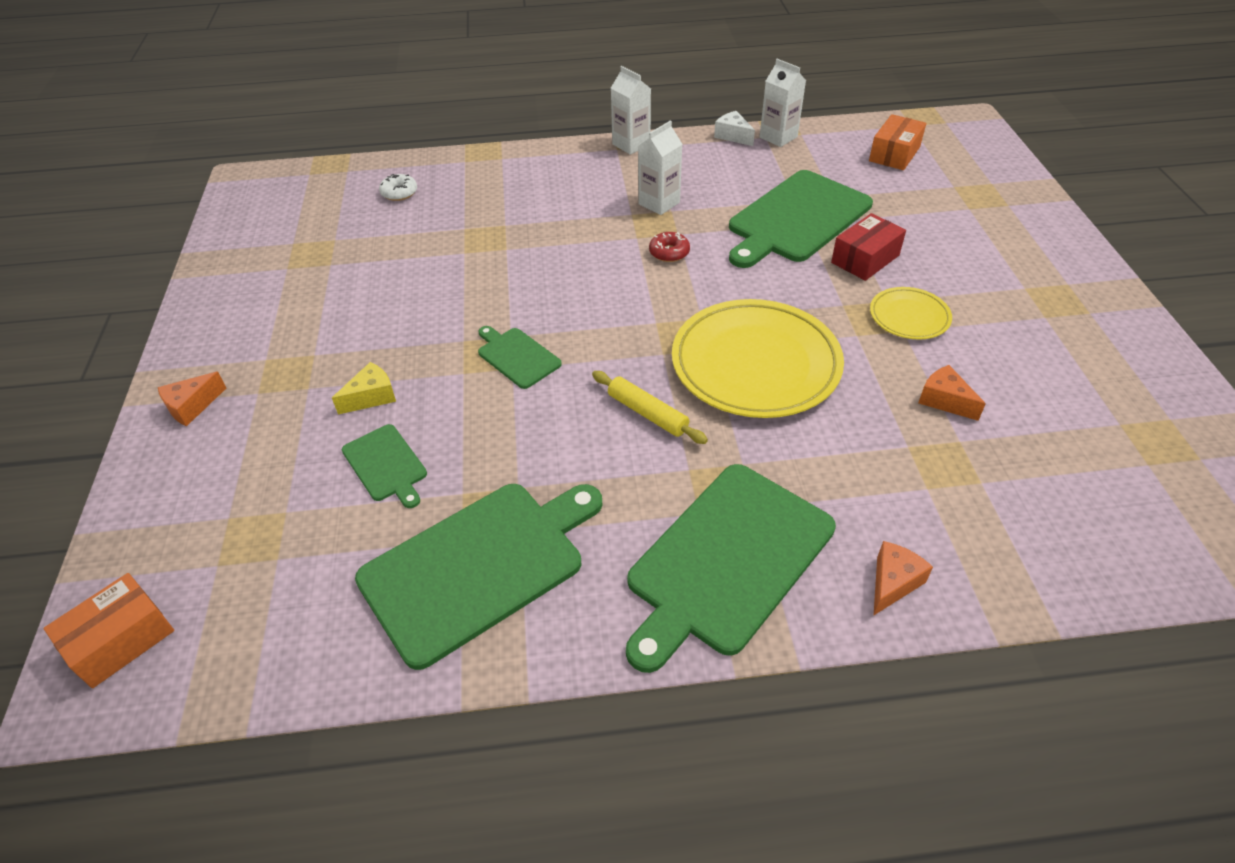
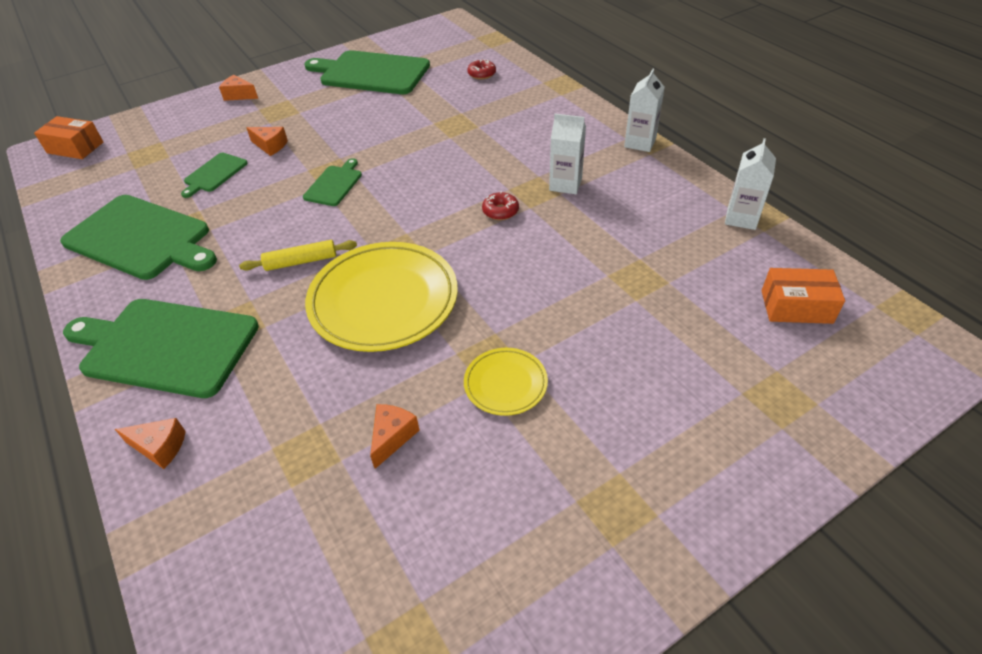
camera: 65 degrees right, 0 degrees up
yellow cheese [332,362,396,414] -> orange cheese [246,127,288,156]
white donut [379,174,417,201] -> red donut [467,59,496,79]
yellow rolling pin [592,371,708,444] -> yellow rolling pin turned 60 degrees clockwise [239,240,357,271]
white cheese [714,111,755,146] -> none
green cutting board [729,170,873,268] -> green cutting board moved to [304,50,430,94]
red box [831,213,906,281] -> none

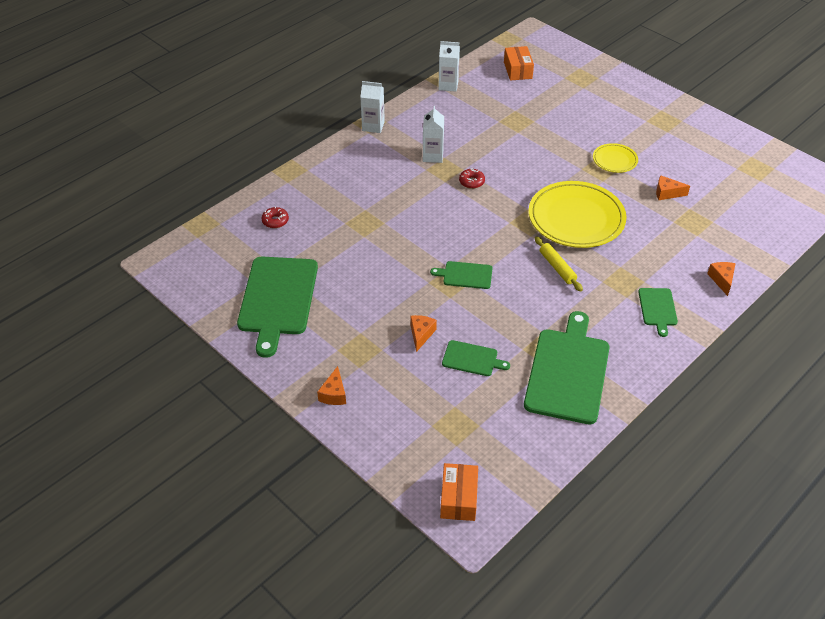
camera: 105 degrees left, 0 degrees up
green cutting board [63,299,259,398] -> green cutting board [639,288,678,337], size x0.48

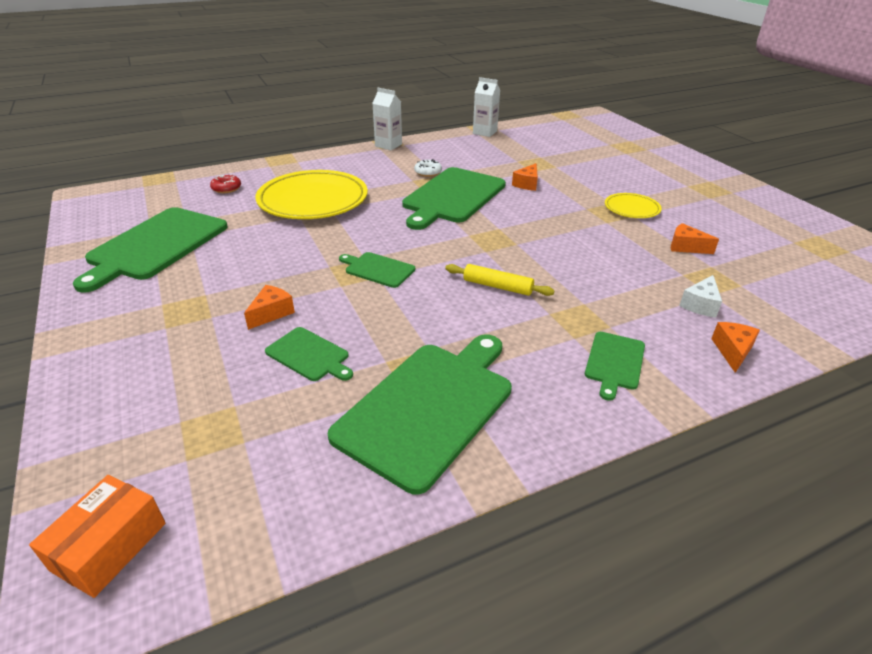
camera: 20 degrees right, 10 degrees down
orange cheese [317,366,346,405] -> orange cheese moved to [512,163,538,191]
white carton [423,106,444,163] -> white donut [414,159,442,177]
red donut [459,168,485,189] -> green cutting board [402,167,506,230]
orange box [504,46,534,81] -> none
yellow plate [529,181,627,248] -> yellow plate moved to [255,170,368,219]
yellow rolling pin [535,236,583,292] -> yellow rolling pin turned 60 degrees counterclockwise [445,264,555,296]
none -> white cheese [679,275,722,318]

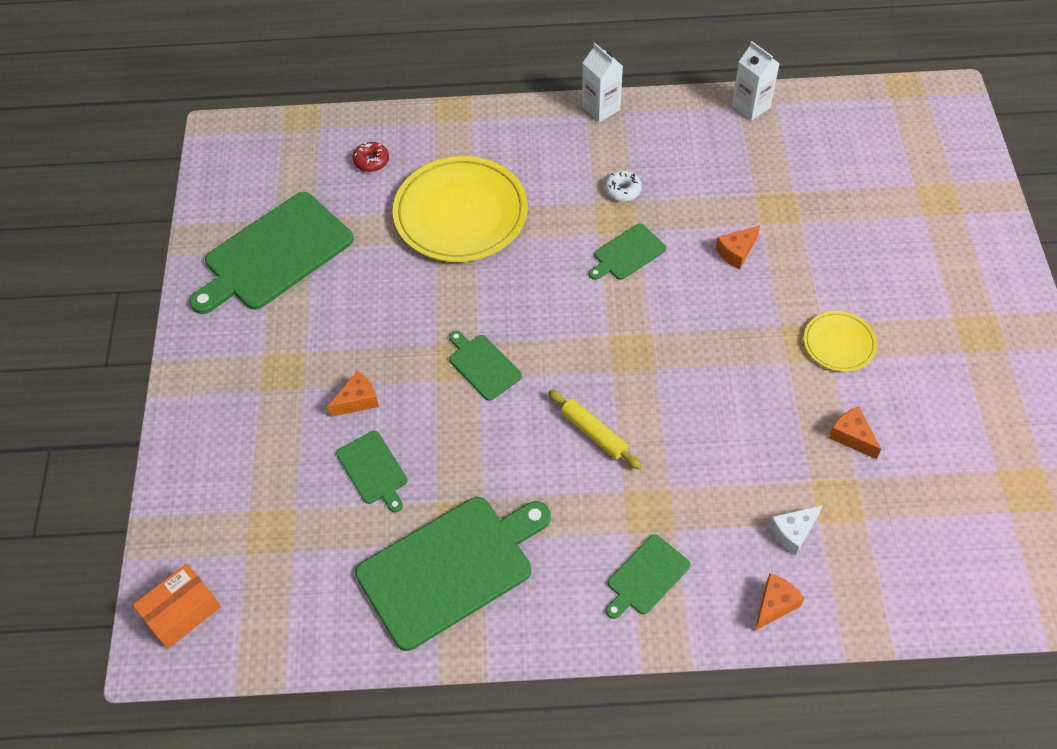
camera: 25 degrees right, 20 degrees up
green cutting board [402,167,506,230] -> green cutting board [589,224,666,280], size x0.48

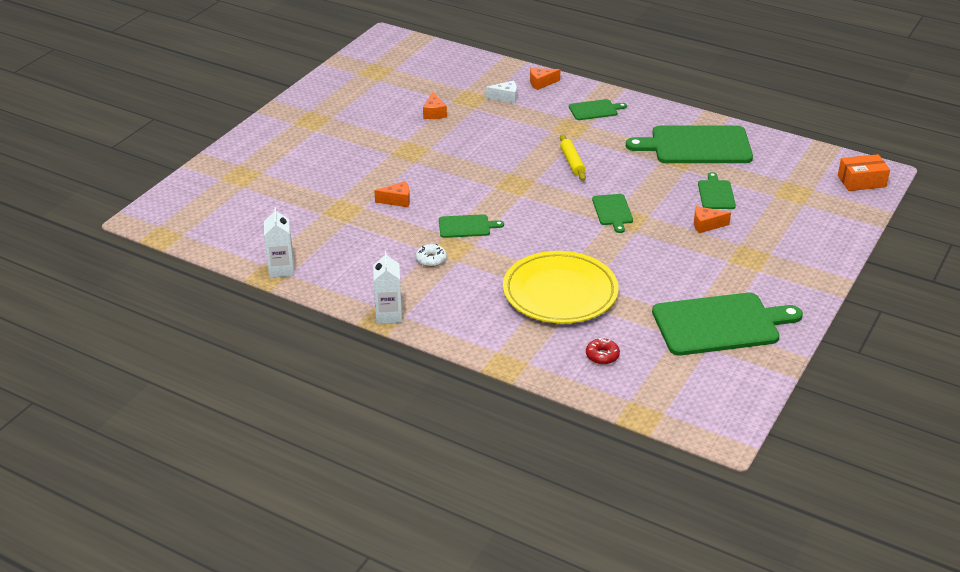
camera: 150 degrees left, 20 degrees down
yellow plate [804,311,877,372] -> none

